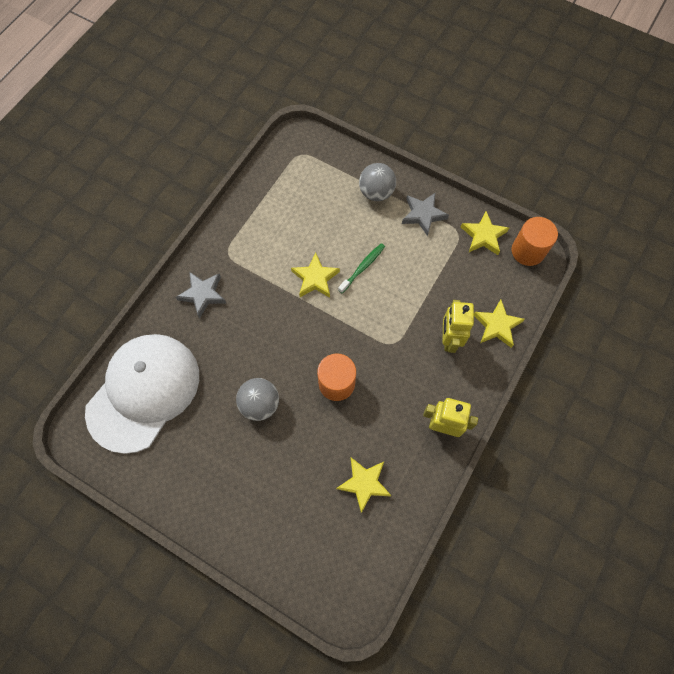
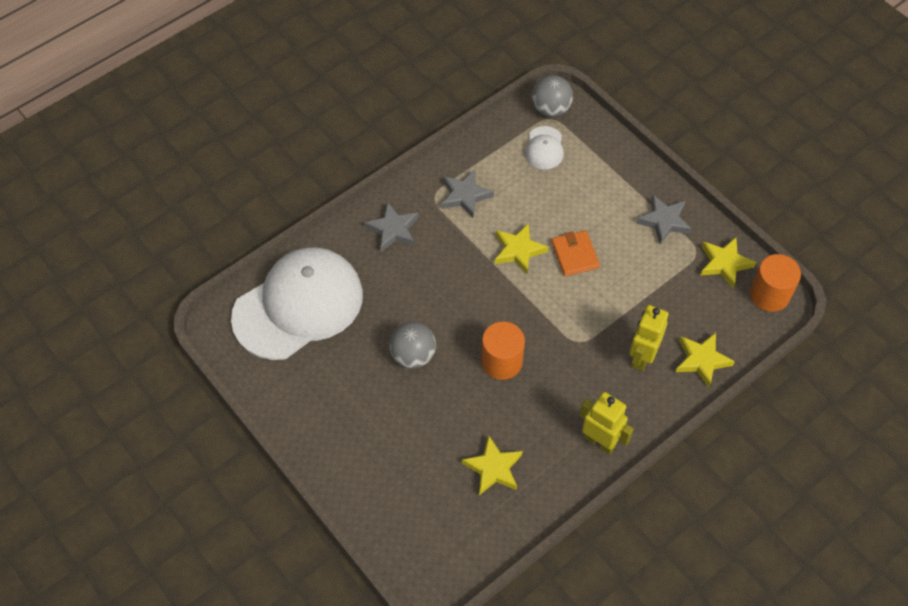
camera: 20 degrees right, 10 degrees down
green toothbrush [338,243,385,293] -> orange wallet [551,230,600,276]
grey ball [359,163,396,201] -> grey ball moved to [532,75,573,117]
none -> grey star [442,169,494,218]
none -> white cap [525,126,564,169]

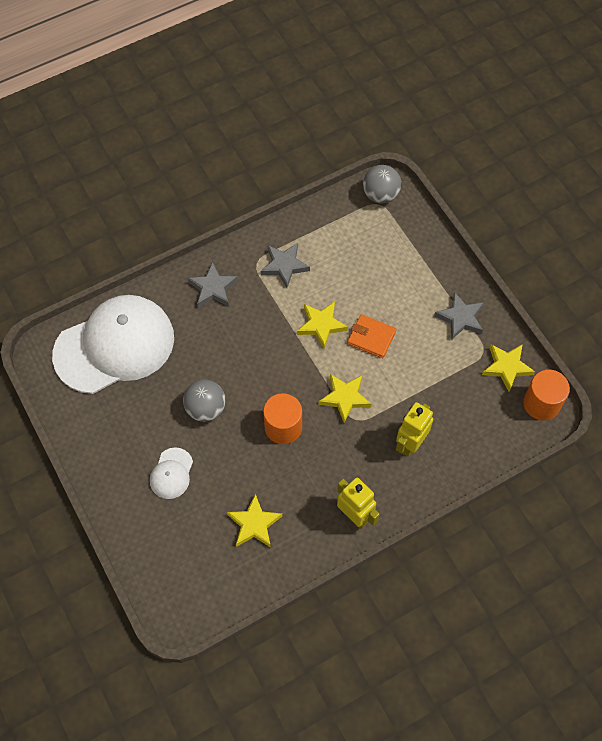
camera: 10 degrees right, 5 degrees up
white cap [525,126,564,169] -> white cap moved to [150,447,193,499]
orange wallet [551,230,600,276] -> orange wallet turned 60 degrees counterclockwise [347,314,396,358]
yellow star [676,333,735,387] -> yellow star moved to [319,374,371,423]

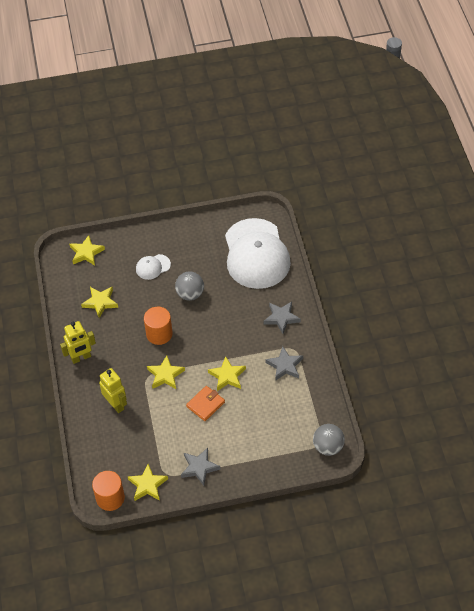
camera: 110 degrees right, 10 degrees down
white cap [150,447,193,499] -> white cap turned 60 degrees counterclockwise [136,254,171,280]
none -> yellow star [69,235,105,266]

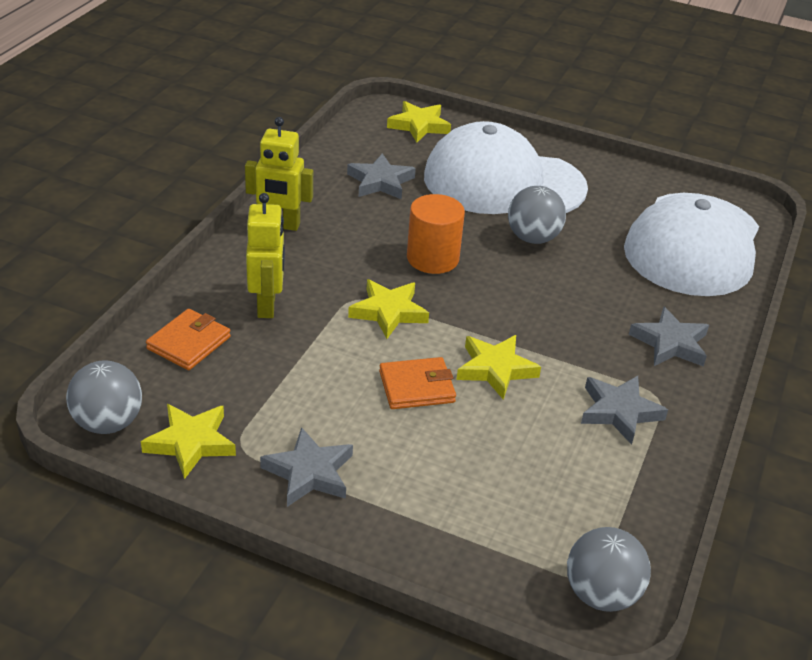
camera: 30 degrees right, 15 degrees down
yellow star [81,287,118,318] -> grey star [347,153,416,199]
orange cylinder [92,471,125,511] -> grey ball [66,360,142,434]
white cap [136,254,171,280] -> white cap [424,121,588,214], size x2.41
none -> orange wallet [146,309,231,370]

